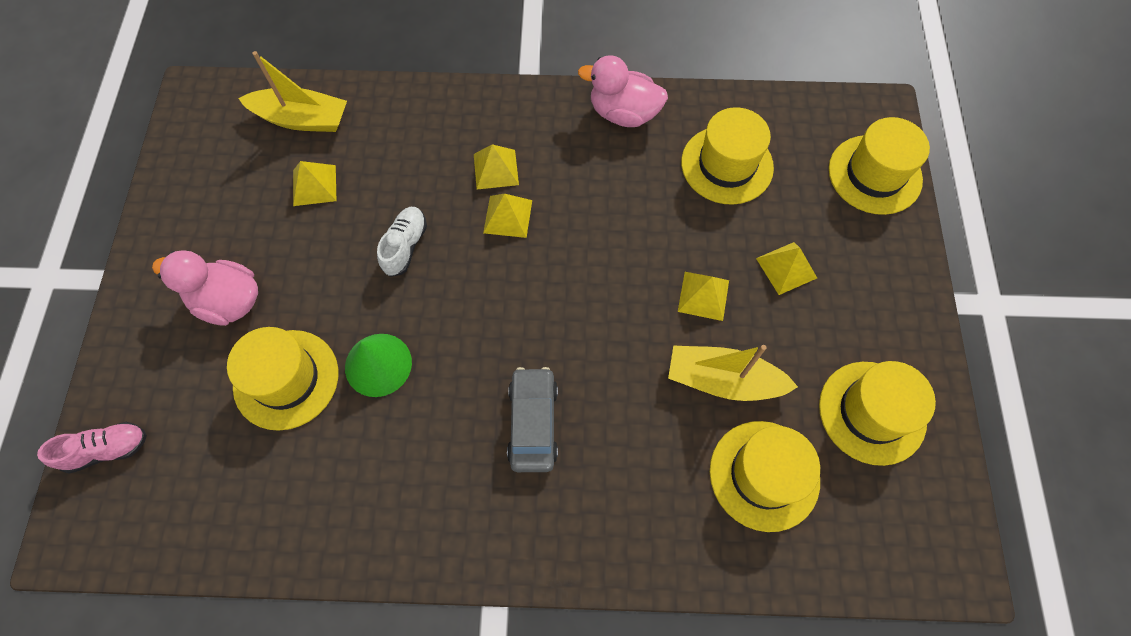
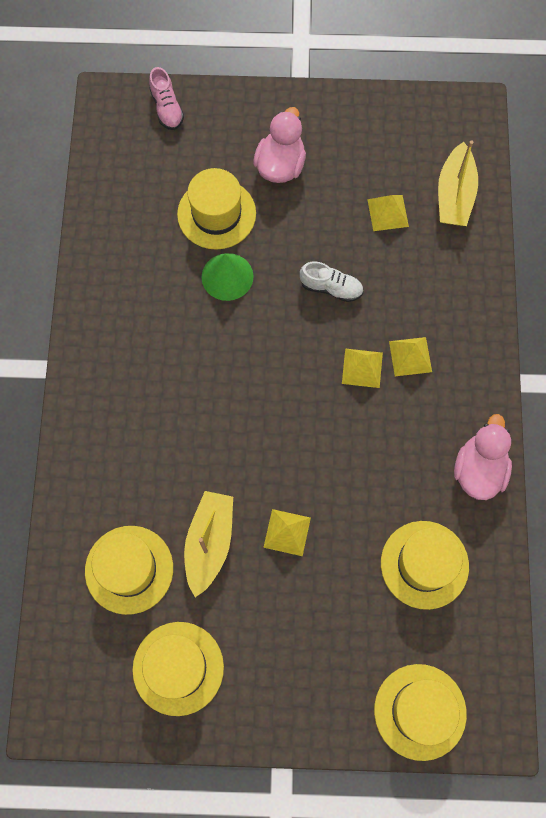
camera: 90 degrees right, 5 degrees up
grey car [507,367,558,472] -> none
yellow pyramid [756,242,817,295] -> none

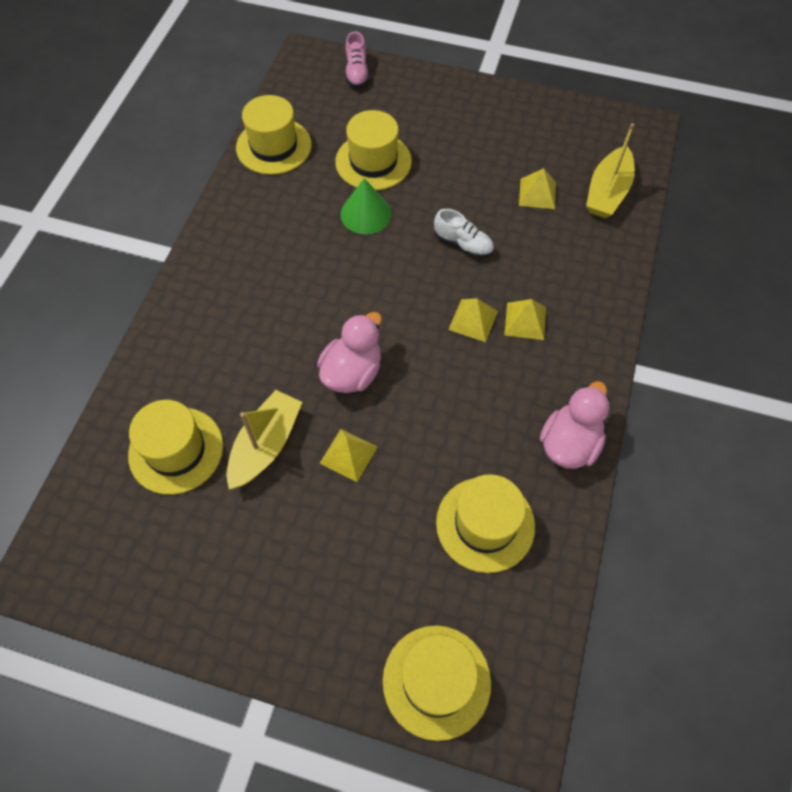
camera: 15 degrees right, 10 degrees down
yellow hat [132,622,224,716] -> yellow hat moved to [236,95,312,175]
pink duck [253,107,306,183] -> pink duck moved to [317,312,382,393]

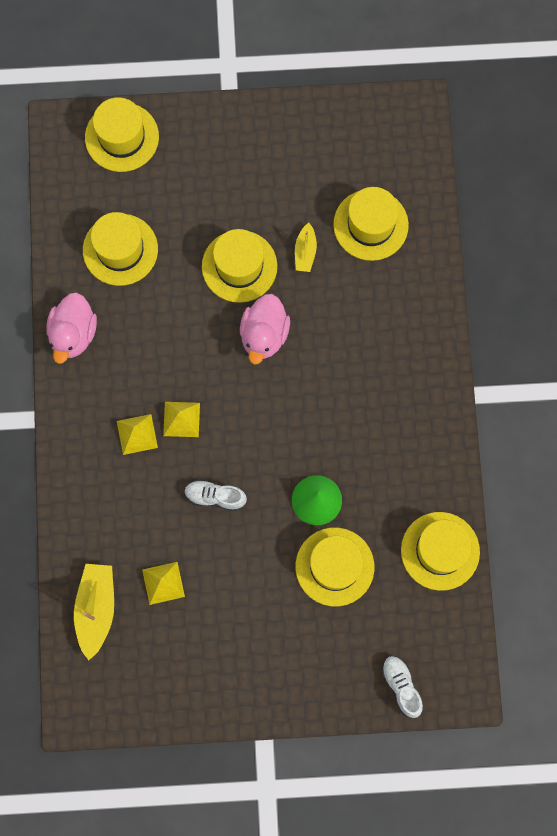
camera: 160 degrees right, 15 degrees up
yellow boat [226,390,302,490] -> yellow boat [295,223,317,272], size x0.57
yellow pyramid [319,429,378,482] -> yellow hat [202,229,277,303]
pink shoe [345,31,369,88] -> white shoe [381,656,423,718]

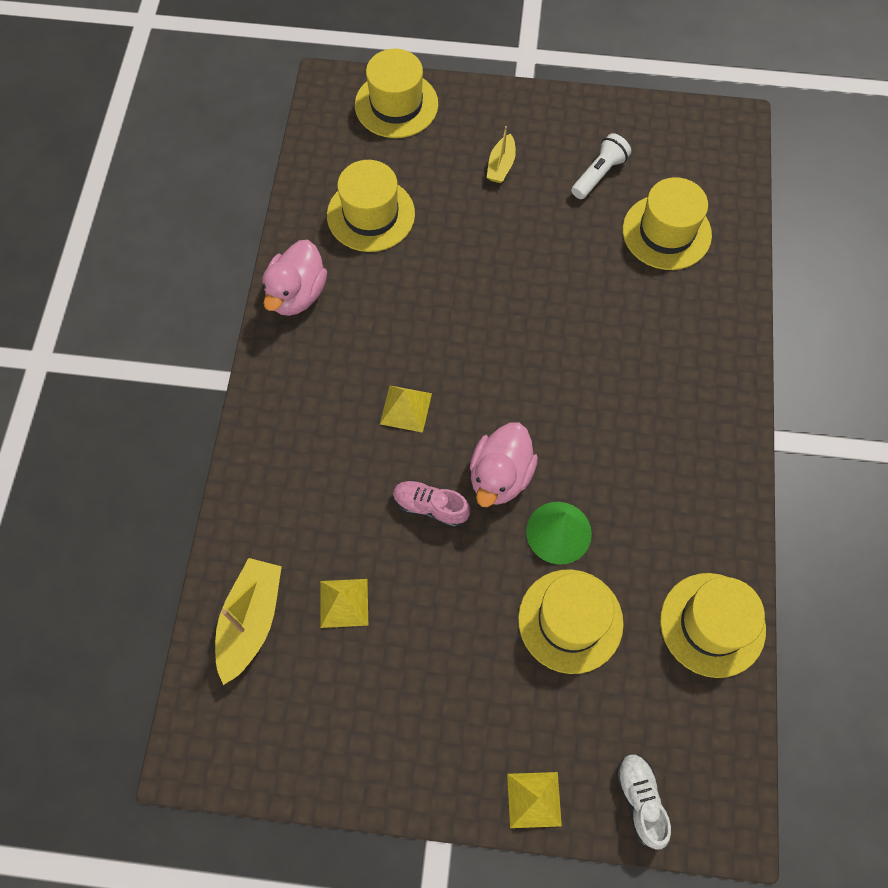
camera: 10 degrees right, 10 degrees down
yellow pyramid [117,414,158,455] -> yellow pyramid moved to [507,772,562,828]
white shoe [184,480,247,511] -> pink shoe [393,480,470,528]
yellow hat [202,229,277,303] -> none
pink duck [240,294,290,365] -> pink duck moved to [470,422,538,507]
yellow boat [295,223,317,272] -> yellow boat moved to [487,126,516,183]
none -> white flashlight [571,133,631,199]

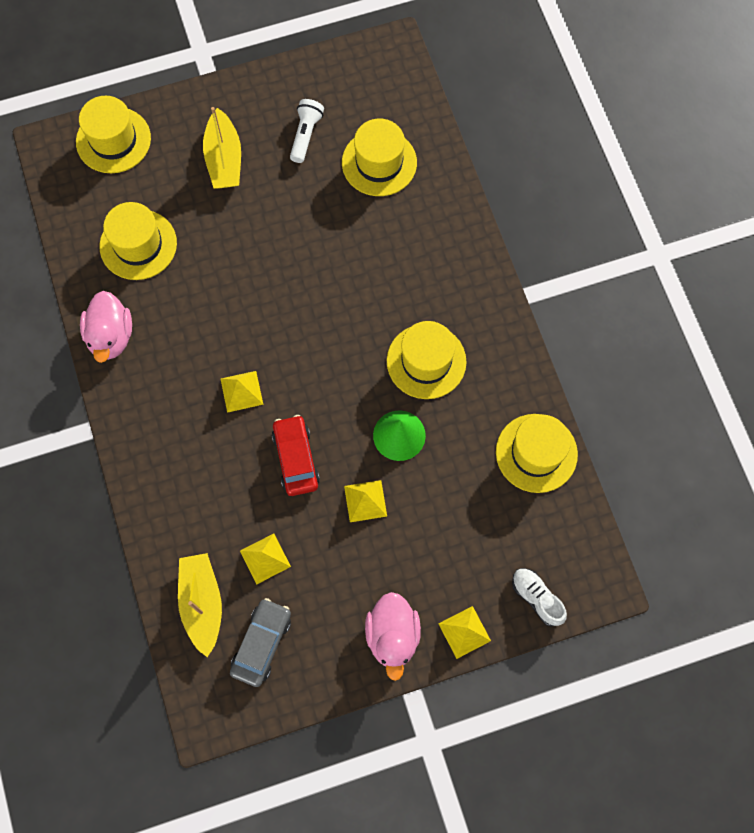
camera: 25 degrees left, 5 degrees up
pink shoe [393,480,470,528] -> red car [272,415,320,496]
pink duck [470,422,538,507] -> pink duck moved to [365,592,421,681]
yellow boat [487,126,516,183] -> yellow boat [203,107,241,189], size x1.74
yellow hat [518,569,624,674] -> yellow hat moved to [387,321,467,399]
none -> grey car [230,598,291,687]
none -> yellow pyramid [344,480,387,522]

